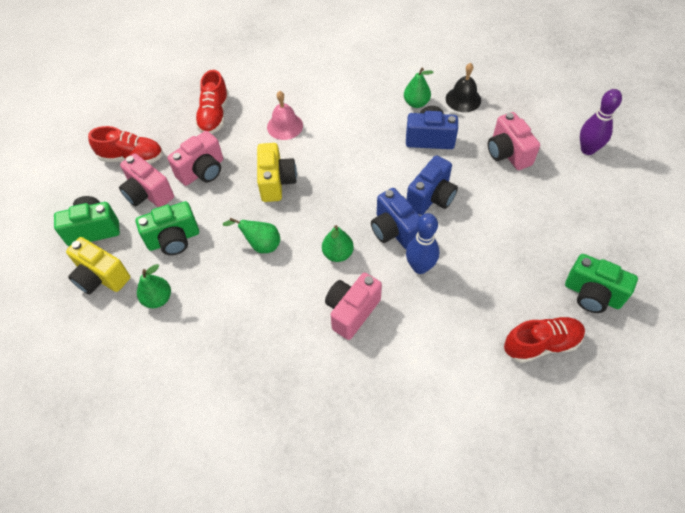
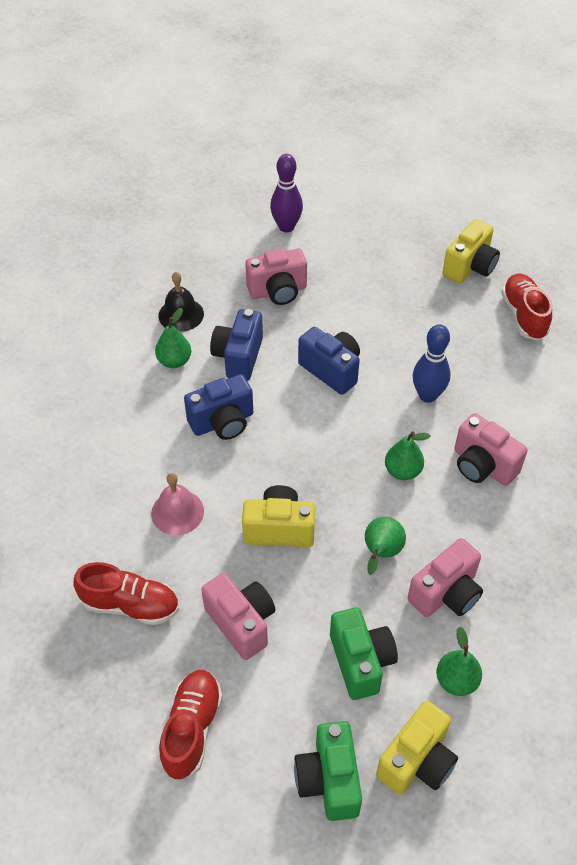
camera: 85 degrees left, 5 degrees down
pink camera [119,153,174,207] -> pink camera moved to [408,538,483,617]
blue camera [371,188,420,249] -> blue camera moved to [184,374,253,440]
green camera [565,254,638,313] -> yellow camera [442,219,500,283]

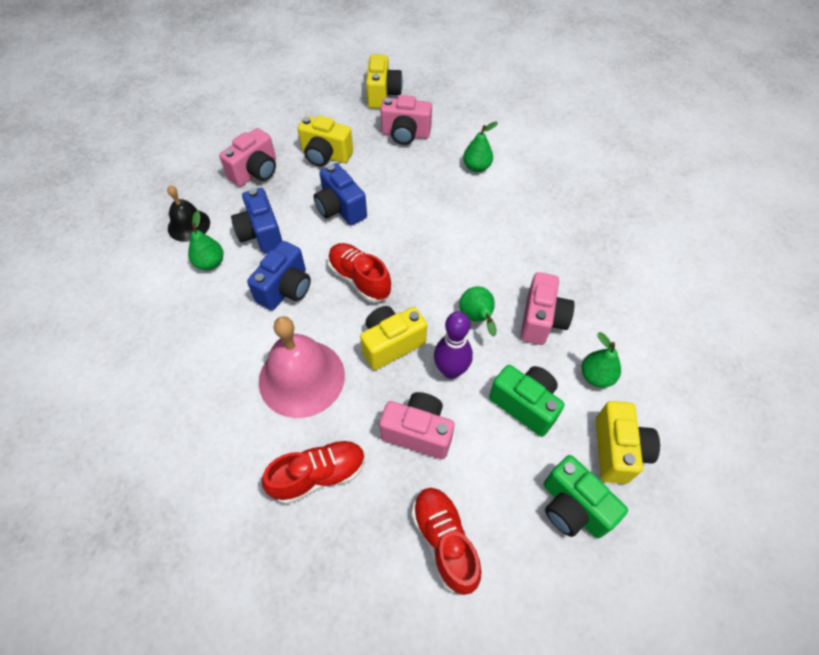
camera: 35 degrees left, 5 degrees up
pink bell [151,473,204,535] -> pink bell [259,316,345,418], size x1.74
purple bowling pin [270,154,303,232] -> purple bowling pin moved to [434,311,473,379]
blue camera [298,327,360,395] -> blue camera turned 135 degrees counterclockwise [313,163,367,225]
green pear [385,431,431,480] -> green pear moved to [463,121,498,172]
blue bowling pin [413,324,451,403] -> none
pink camera [454,413,528,486] -> pink camera moved to [380,95,432,145]
red shoe [501,274,552,340] -> red shoe moved to [328,243,391,303]
none -> yellow camera [297,116,353,166]

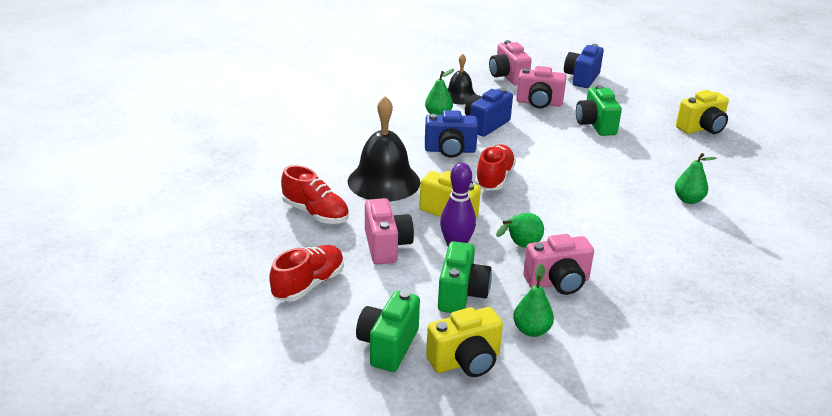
camera: 60 degrees right, 25 degrees down
pink bell [259,316,345,418] -> black bell [348,96,420,202]
yellow camera [297,116,353,166] -> green camera [576,85,622,136]
blue camera [313,163,367,225] -> blue camera moved to [564,44,604,88]
pink camera [380,95,432,145] -> pink camera moved to [489,40,532,85]

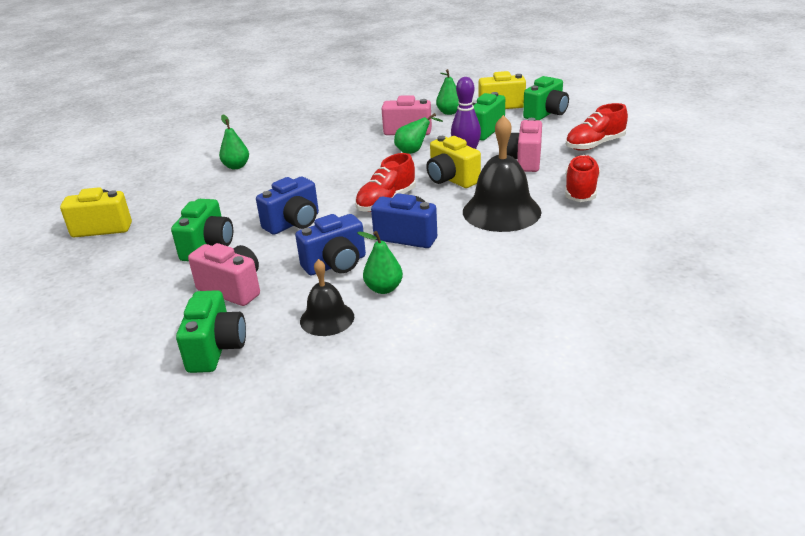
camera: 155 degrees left, 0 degrees up
red shoe [281,165,349,224] -> red shoe turned 45 degrees clockwise [565,155,600,202]
pink camera [489,40,532,85] -> green camera [176,290,246,373]
blue camera [564,44,604,88] -> blue camera moved to [256,176,319,235]

